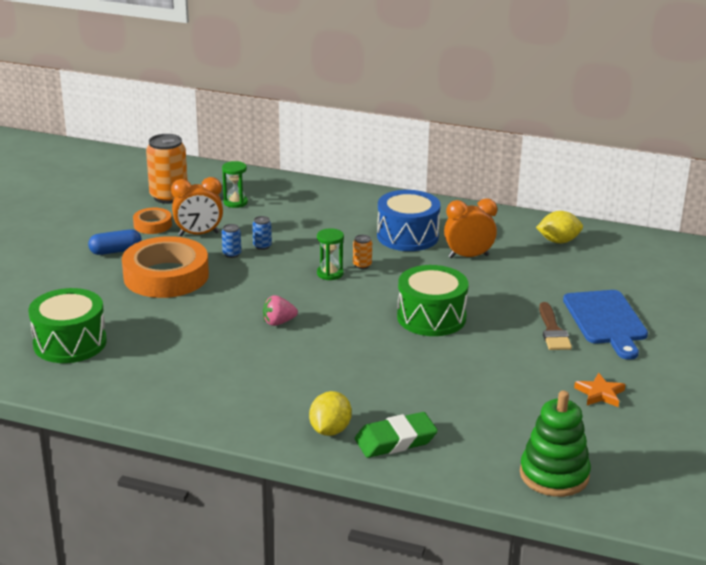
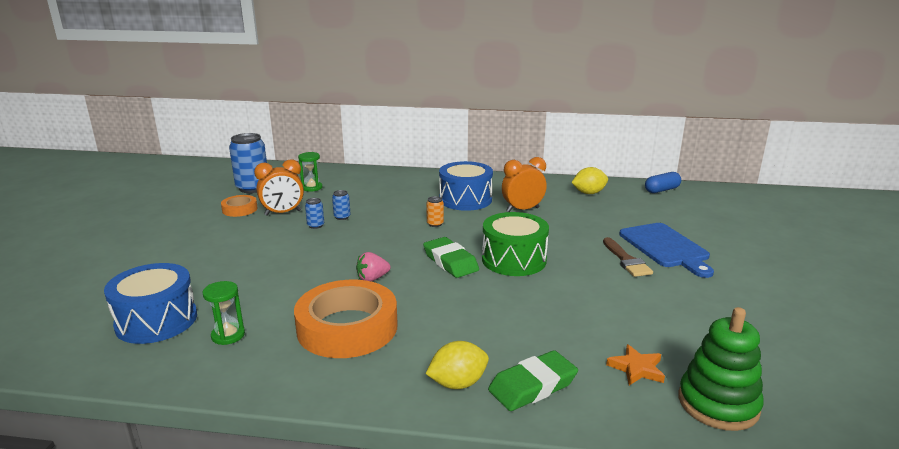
camera: 10 degrees left, 5 degrees down
green drum [28,288,107,363] -> blue drum [104,263,197,344]
blue capsule [88,229,142,255] -> blue capsule moved to [645,172,681,193]
orange tape [122,236,209,298] -> orange tape moved to [294,280,398,358]
orange can [146,134,187,204] -> blue can [229,133,267,193]
yellow lemon [309,391,352,436] -> yellow lemon turned 60 degrees clockwise [426,341,489,389]
green hourglass [317,228,344,280] -> green hourglass moved to [203,281,245,345]
orange star [574,373,626,407] -> orange star moved to [606,344,665,386]
none -> green eraser [423,237,479,278]

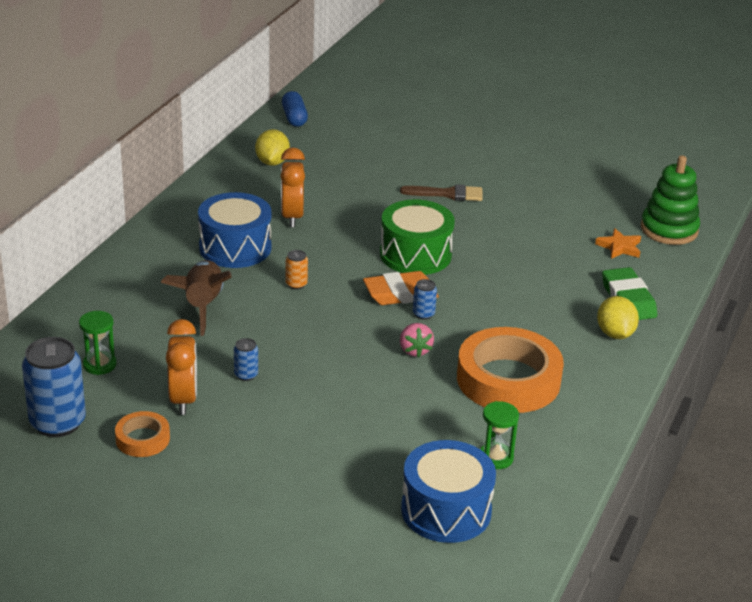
camera: 75 degrees left, 10 degrees up
blue can [332,190,350,220] -> blue can moved to [413,279,437,320]
green eraser [423,237,479,278] -> orange eraser [363,271,439,305]
blue cutting board [619,223,714,278] -> none
none -> brown rocket [161,260,232,336]

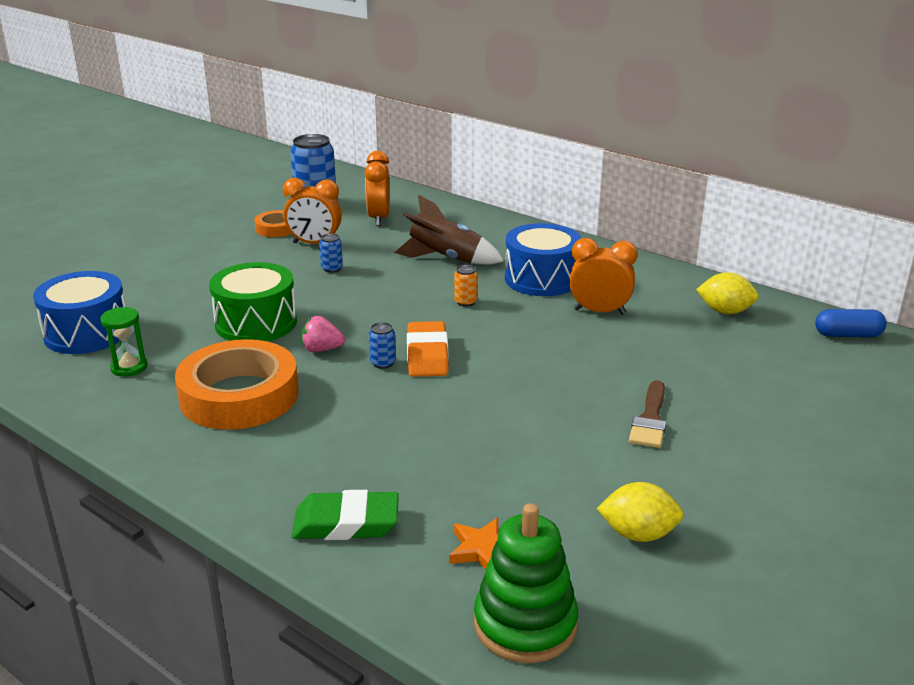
camera: 105 degrees right, 5 degrees down
green hourglass [79,311,117,375] -> orange clock [365,151,390,226]
green drum [380,200,455,275] -> green drum moved to [209,262,297,341]
yellow lemon [597,296,639,339] -> yellow lemon moved to [597,482,683,542]

